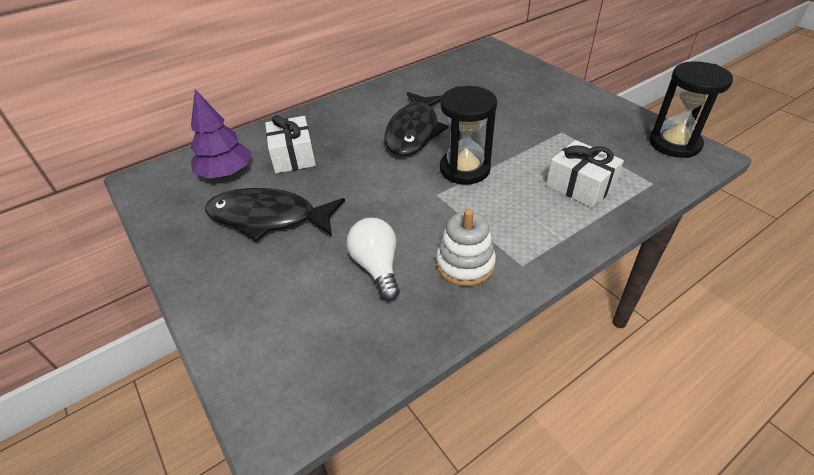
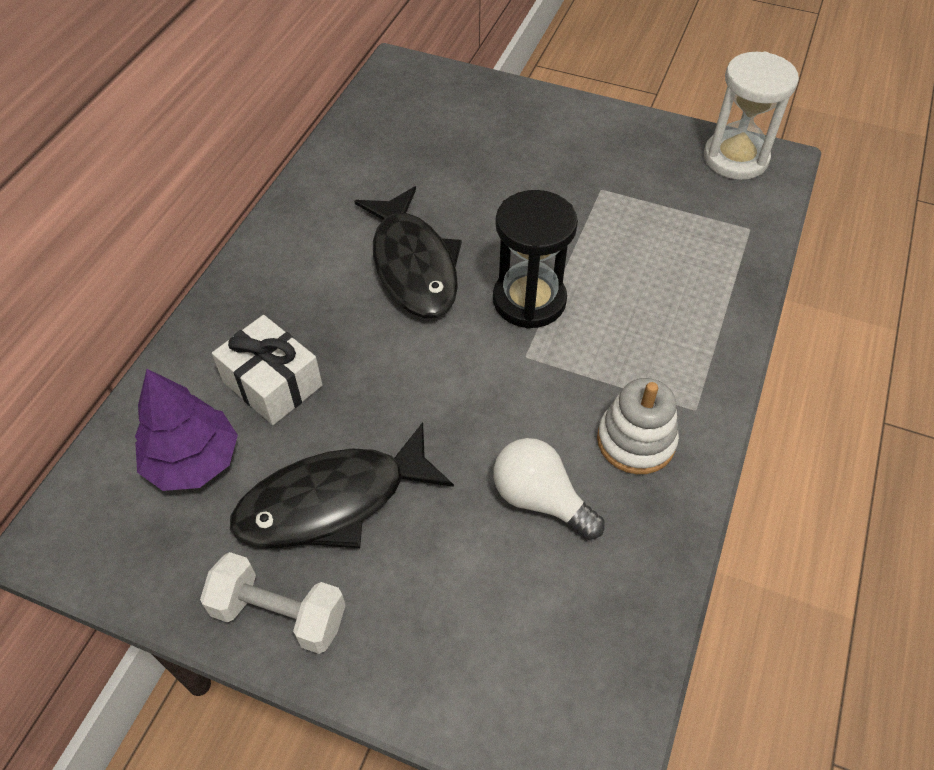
camera: 35 degrees left, 10 degrees up
white gift [546,140,624,208] -> none
black hourglass [649,61,733,158] -> white hourglass [704,52,799,180]
none -> white dumbbell [200,552,345,654]

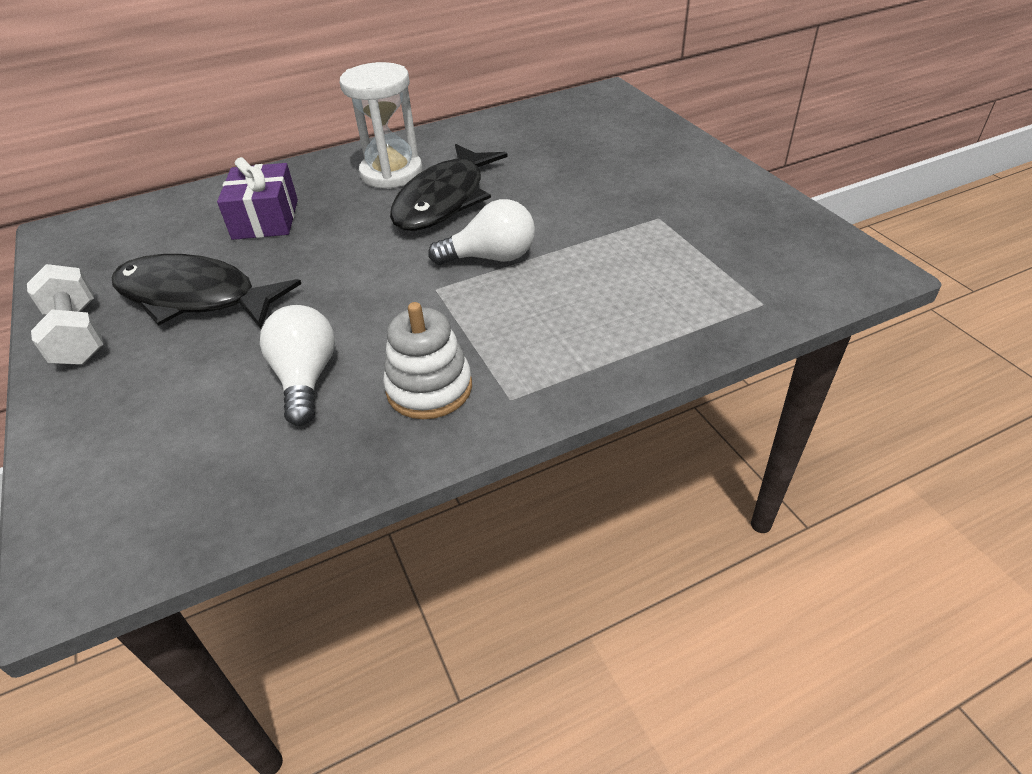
camera: 45 degrees right, 10 degrees down
purple tree [135,369,238,491] -> none
white gift [212,315,322,425] -> purple gift [217,157,298,240]
black hourglass [493,190,578,329] -> white light bulb [428,199,535,265]
white hourglass [704,52,799,180] -> white hourglass moved to [340,62,423,189]

